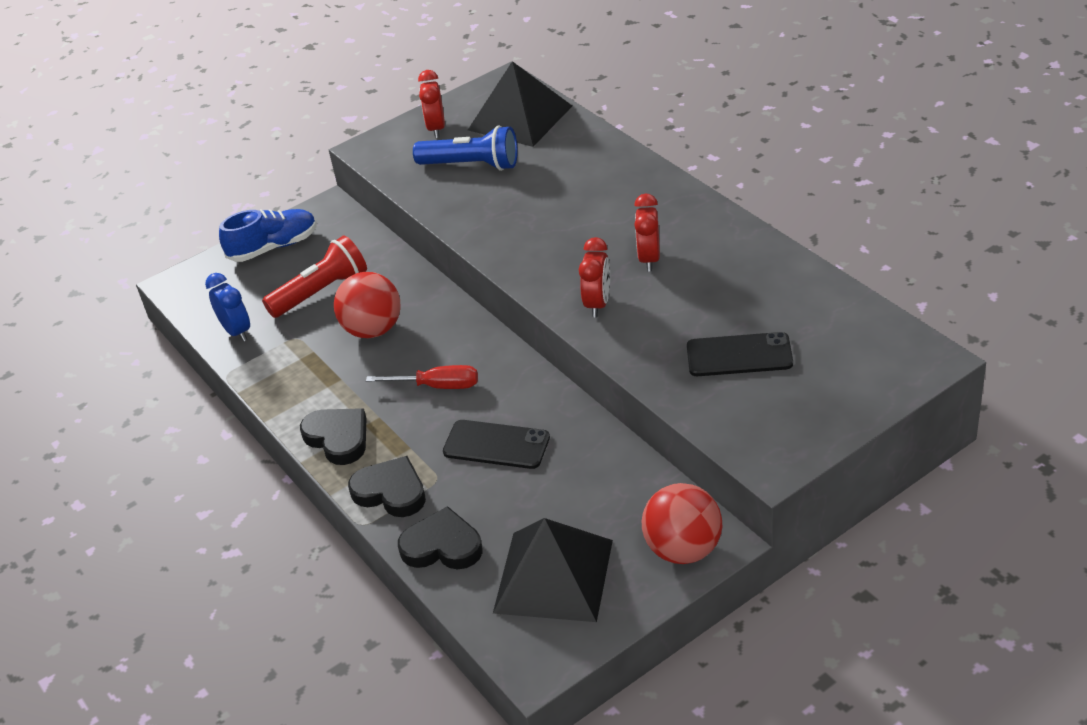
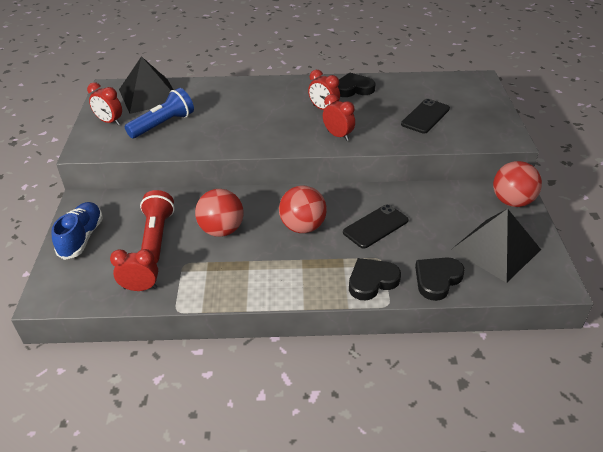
camera: 60 degrees left, 0 degrees up
blue clock [205,273,250,342] -> red clock [110,249,158,291]
black heart [300,408,366,465] -> black heart moved to [338,73,376,97]
red screwdriver [366,365,478,389] -> red ball [279,185,327,233]

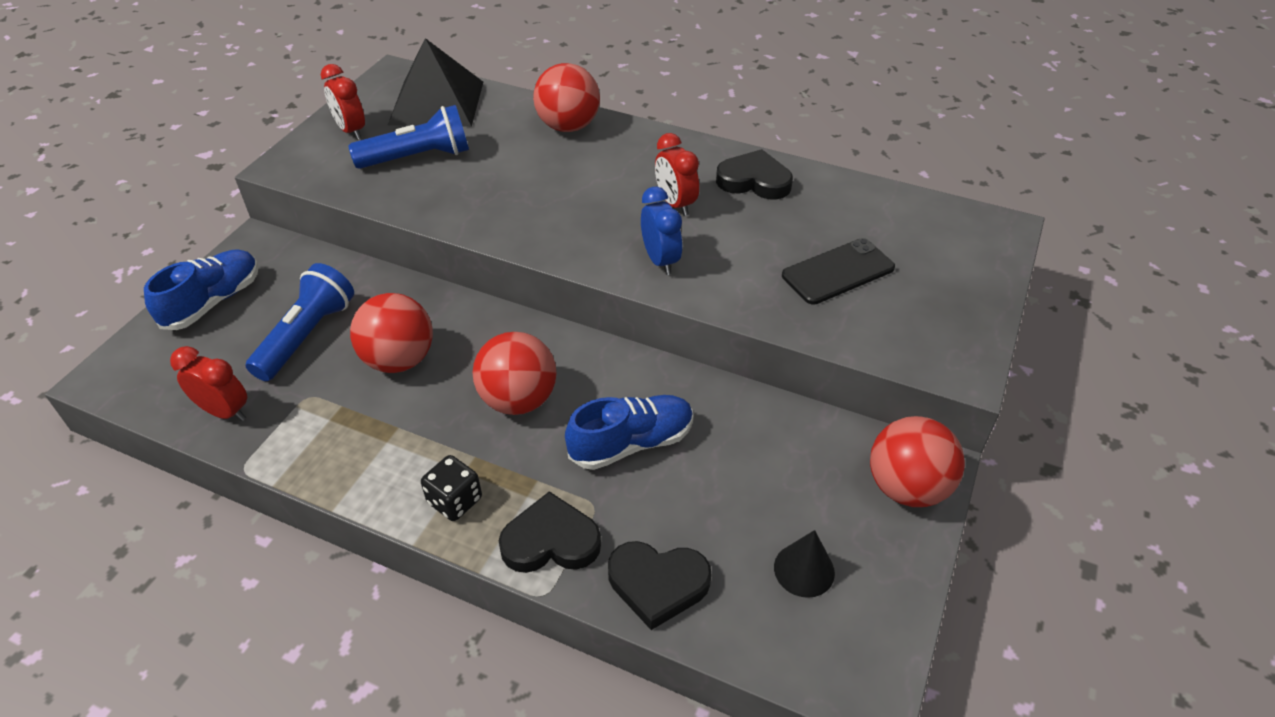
camera: 25 degrees right, 5 degrees up
red flashlight [140,190,175,263] -> blue flashlight [245,263,354,381]
red clock [323,94,355,141] -> blue clock [641,187,683,275]
black phone [343,204,409,249] -> blue shoe [565,395,693,470]
black heart [415,257,465,301] -> black heart turned 150 degrees counterclockwise [608,541,712,630]
black pyramid [451,209,541,283] -> black cone [774,530,835,598]
none -> black dice [421,455,482,521]
none -> red ball [533,63,600,132]

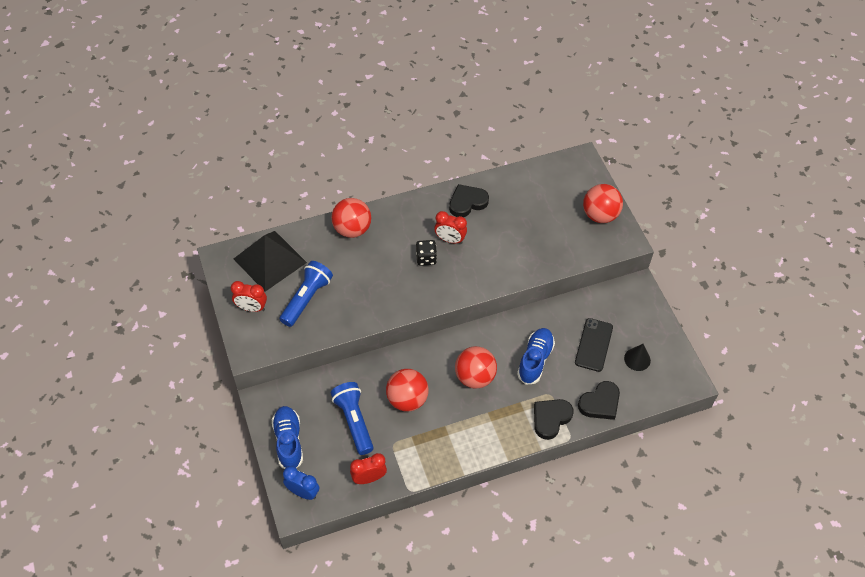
camera: 45 degrees left, 10 degrees up
black dice [421,455,482,521] -> black dice moved to [416,240,437,266]
blue clock [641,187,683,275] -> blue clock moved to [283,466,319,500]
black phone [782,238,895,305] -> black phone moved to [575,318,613,372]
red ball [870,416,965,507] -> red ball moved to [583,184,623,223]

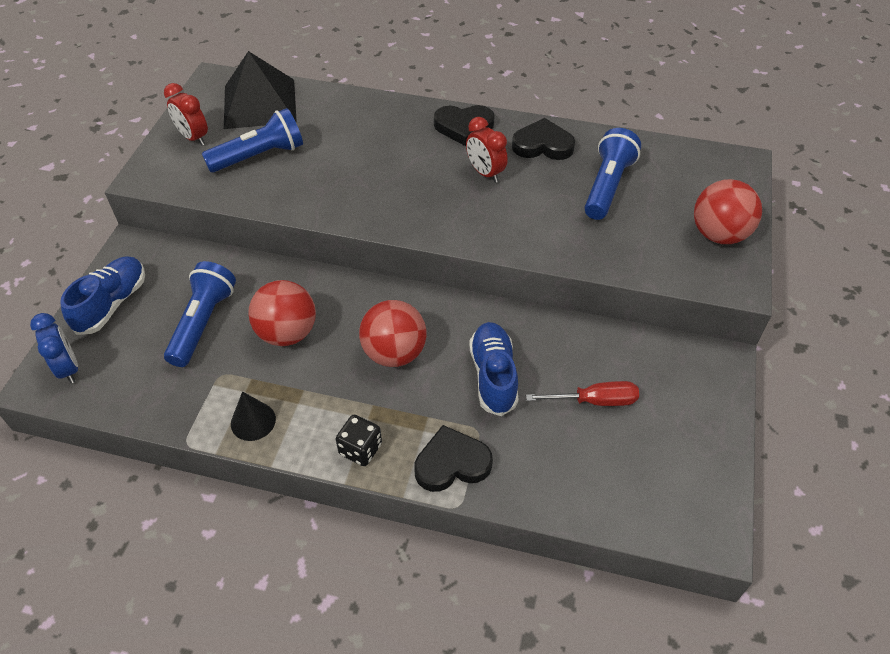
camera: 35 degrees right, 5 degrees down
red ball [331,198,371,238] -> none
red clock [350,453,387,484] -> none
black dice [416,240,437,266] -> black dice moved to [336,415,382,466]
blue shoe [517,328,555,385] -> blue shoe turned 60 degrees counterclockwise [469,322,519,416]
black phone [575,318,613,372] -> red screwdriver [526,381,639,406]
black heart [578,381,620,420] -> black heart moved to [434,105,495,146]
black cone [624,344,651,371] -> black cone moved to [231,391,276,441]
none -> blue flashlight [584,128,641,220]

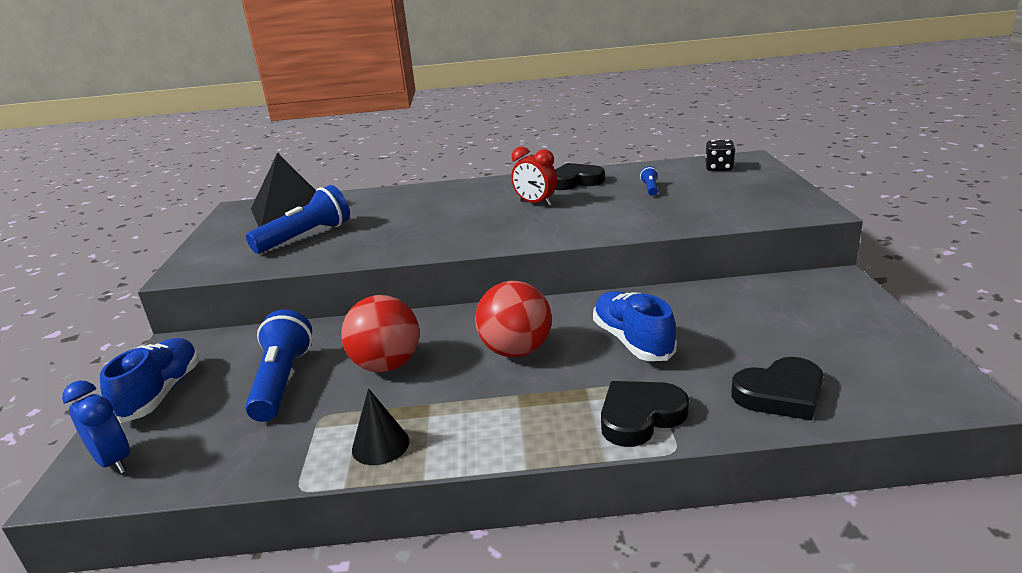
camera: 15 degrees left, 25 degrees down
red clock [164,83,208,146] -> none
black dice [336,415,382,466] -> black dice moved to [705,140,735,171]
black heart [434,105,495,146] -> black heart moved to [731,357,823,420]
red screwdriver [526,381,639,406] -> none
blue flashlight [584,128,641,220] -> blue flashlight [640,166,659,196], size x0.46
red ball [694,179,762,244] -> none

